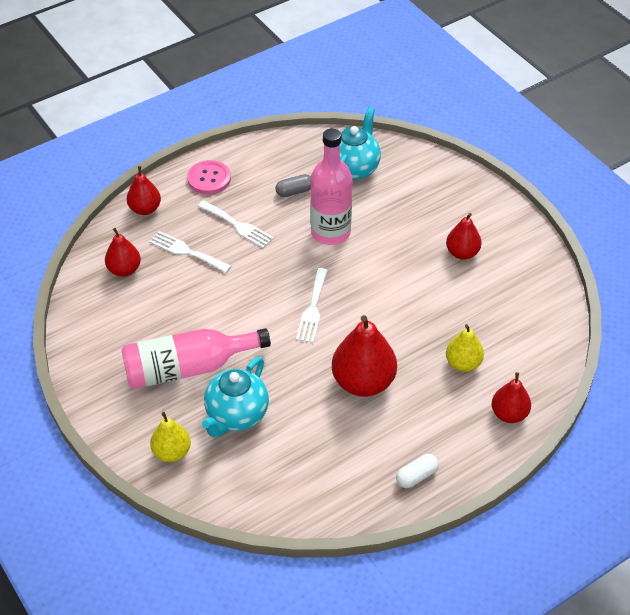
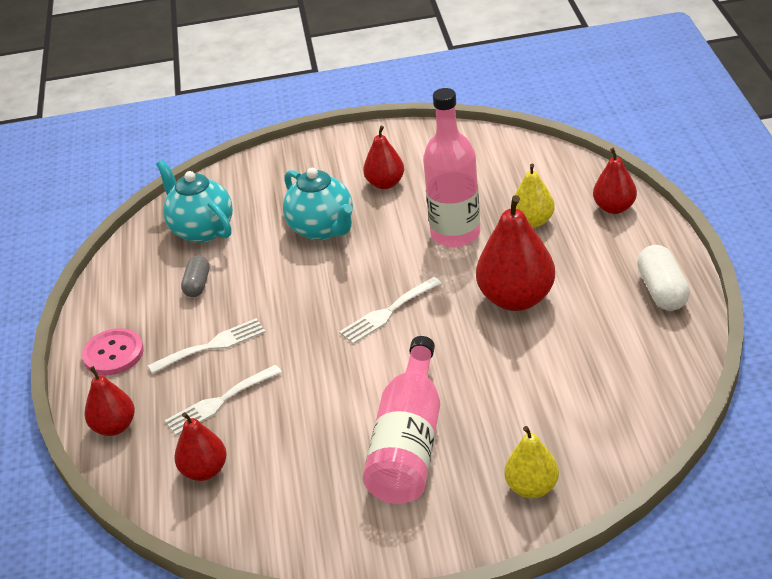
camera: 60 degrees left, 10 degrees down
turquoise teapot [202,357,269,437] -> turquoise teapot moved to [283,168,353,240]
white fork [296,268,328,343] -> white fork turned 105 degrees clockwise [339,277,442,344]
pink bottle [310,128,352,245] -> pink bottle moved to [423,88,480,247]
white capsule [396,454,439,488] -> white capsule [637,245,690,311], size x1.51

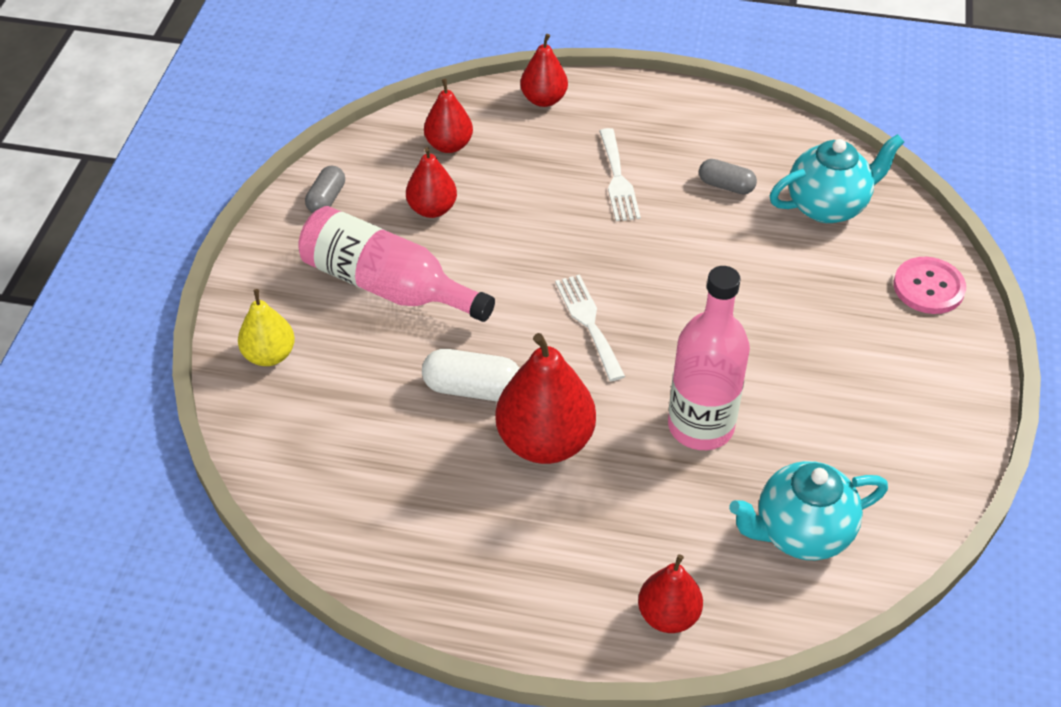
camera: 105 degrees right, 10 degrees up
pink button [82,328,144,375] -> pink button moved to [894,257,966,314]
white fork [164,365,282,435] -> none
turquoise teapot [283,168,353,240] -> turquoise teapot moved to [729,461,888,560]
red pear [363,126,404,189] -> red pear moved to [406,147,457,218]
yellow pear [515,164,555,227] -> none
white capsule [637,245,690,311] -> white capsule moved to [422,349,520,402]
none -> grey capsule [305,166,345,213]

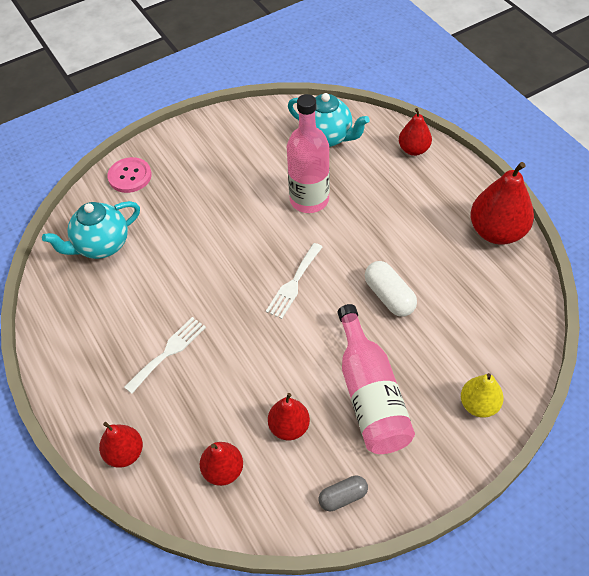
camera: 130 degrees left, 5 degrees up
red pear [495,333,596,464] -> red pear moved to [470,162,534,245]
grey capsule [699,159,757,195] -> none
turquoise teapot [770,134,904,223] -> turquoise teapot turned 60 degrees counterclockwise [42,201,140,259]

